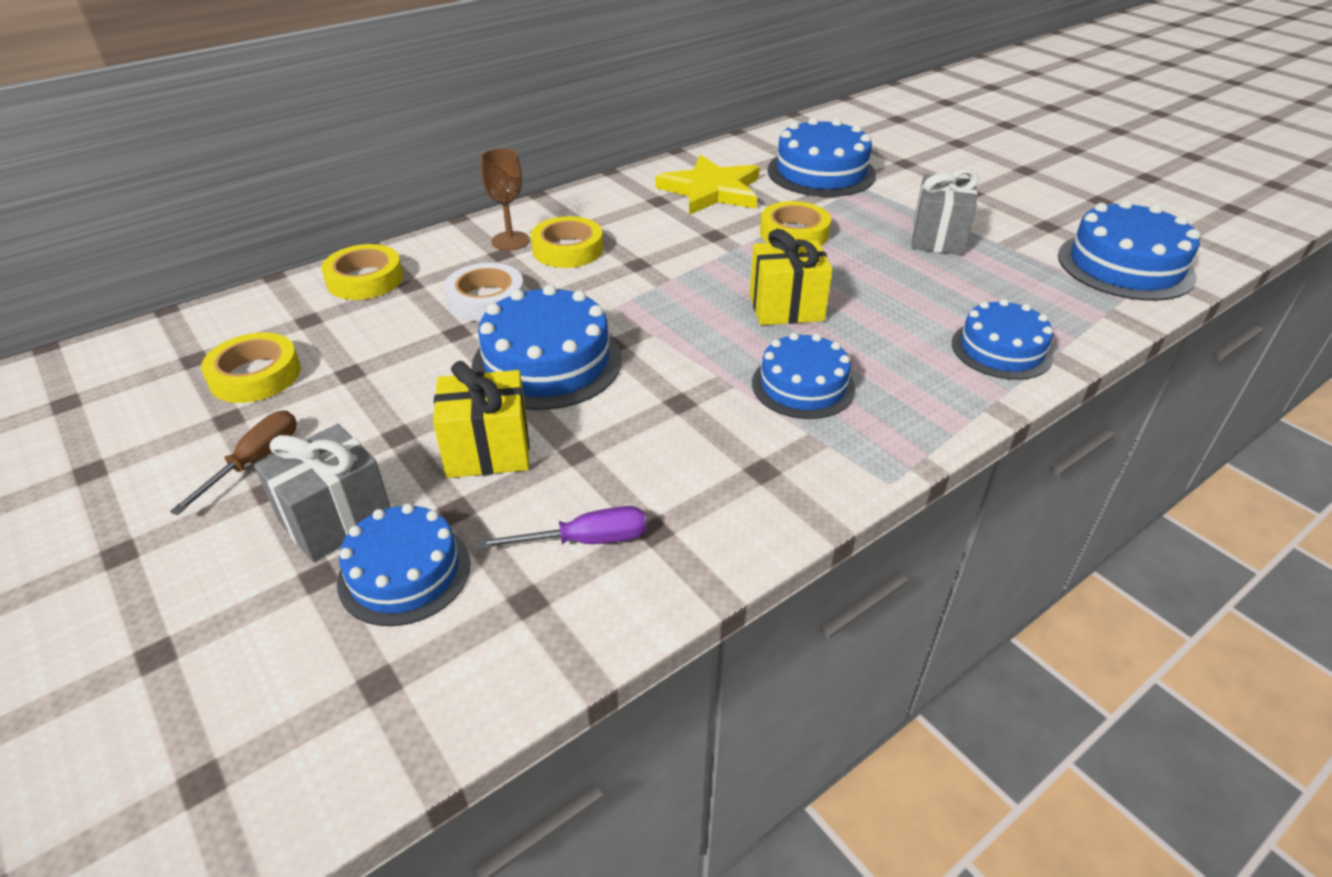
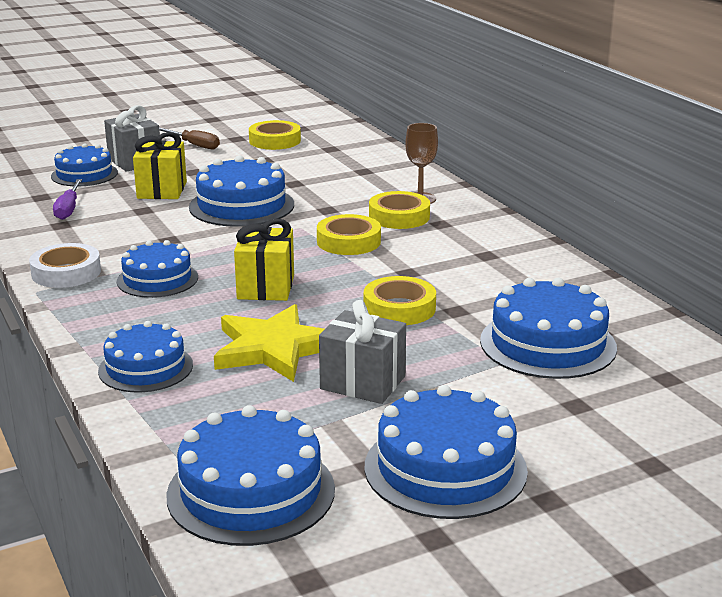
camera: 100 degrees right, 15 degrees down
yellow tape [321,244,403,300] -> yellow tape moved to [317,214,381,255]
white tape [444,263,524,321] -> white tape moved to [29,243,101,288]
yellow star [655,155,760,215] -> yellow star moved to [214,304,325,382]
none -> blue cake [364,385,528,519]

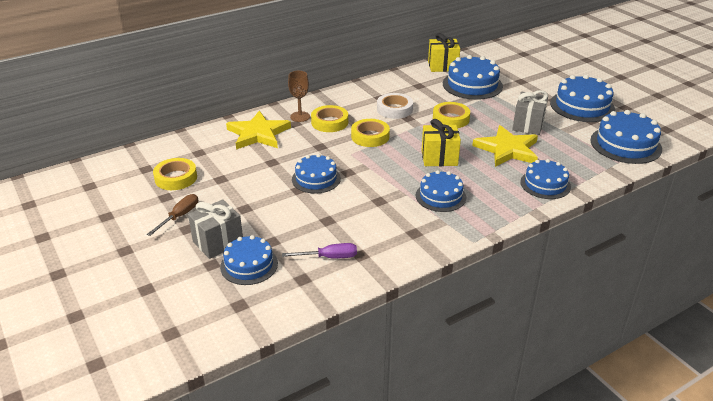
camera: 95 degrees left, 10 degrees up
white tape [29,243,101,288] -> white tape moved to [377,93,413,119]
yellow gift [133,132,187,199] -> yellow gift moved to [428,33,460,72]
blue cake [189,155,294,227] -> blue cake [292,154,341,194], size x0.67
none -> yellow star [226,111,291,150]

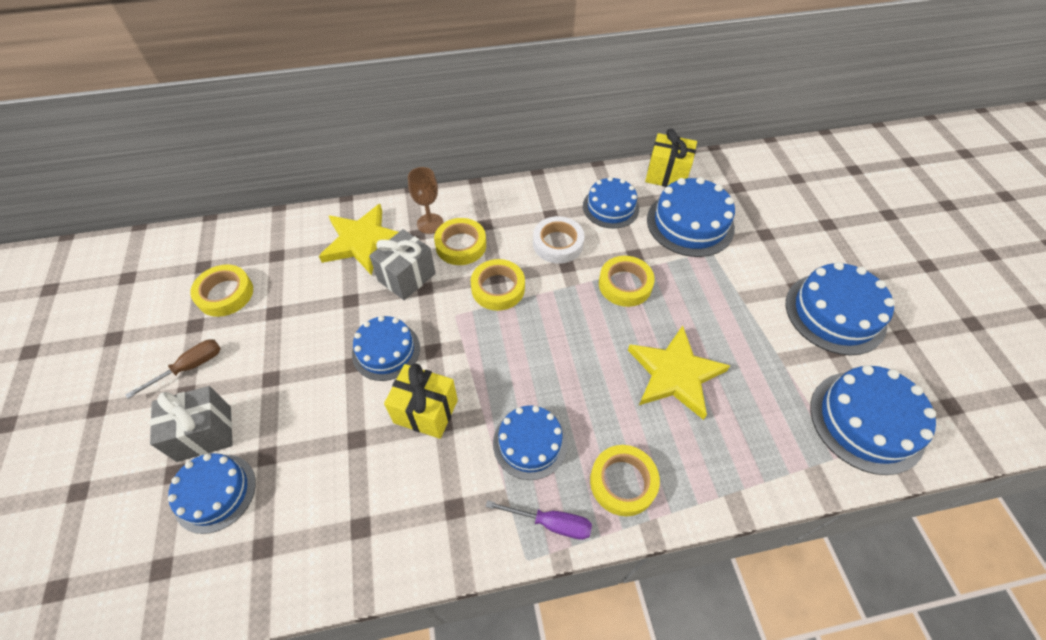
camera: 20 degrees right, 20 degrees up
purple screwdriver [282,243,357,258] -> purple screwdriver moved to [486,500,592,540]
yellow gift [422,119,461,166] -> yellow gift moved to [384,363,458,439]
grey gift [512,90,548,135] -> grey gift moved to [369,229,436,300]
blue cake [520,159,571,199] -> blue cake moved to [583,177,639,229]
none -> yellow tape [590,445,660,516]

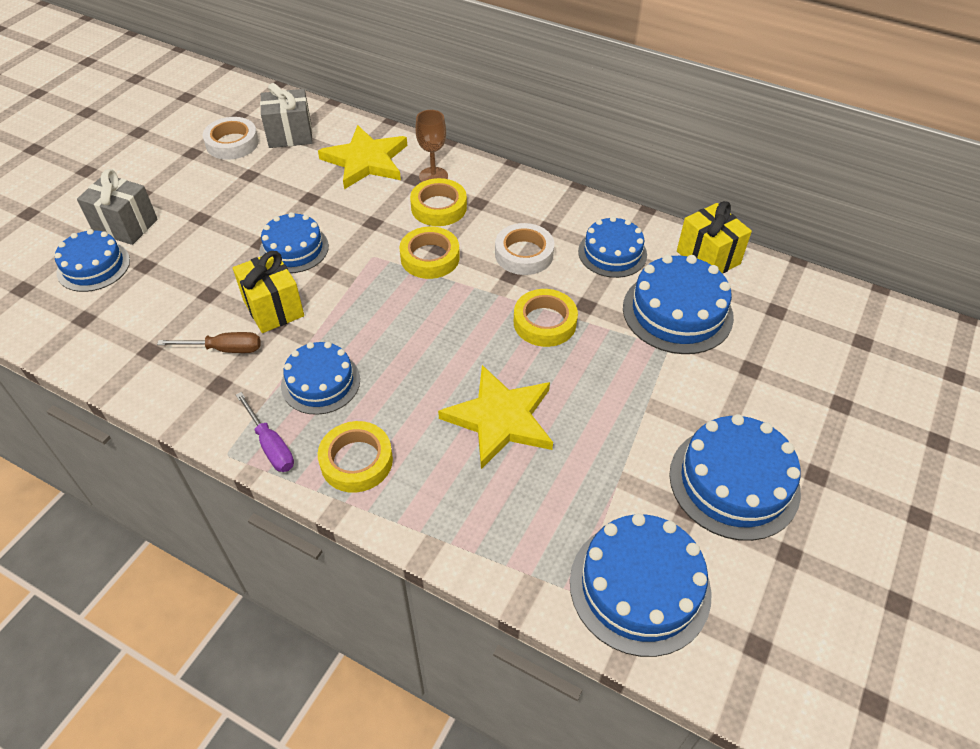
camera: 40 degrees right, 5 degrees down
brown screwdriver [125,339,221,399] -> brown screwdriver moved to [157,332,261,353]
yellow tape [190,264,253,317] -> white tape [203,117,259,160]
grey gift [369,229,436,300] -> grey gift moved to [260,83,313,148]

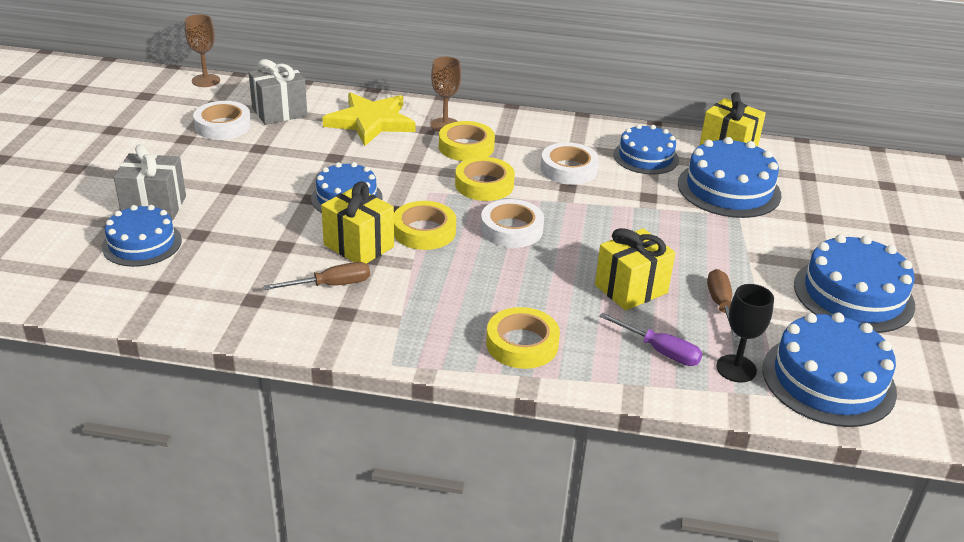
camera: 20 degrees left, 15 degrees down
purple screwdriver [236,392,294,472] -> purple screwdriver moved to [599,313,703,366]
blue cake [281,342,360,415] -> none
yellow star [438,365,553,469] -> yellow gift [595,228,676,311]
yellow tape [514,289,578,347] -> yellow tape moved to [394,201,456,250]
none -> brown goblet [185,14,220,87]
none -> white tape [481,199,544,248]
none -> brown screwdriver [707,269,740,341]
none -> black goblet [716,284,774,382]

